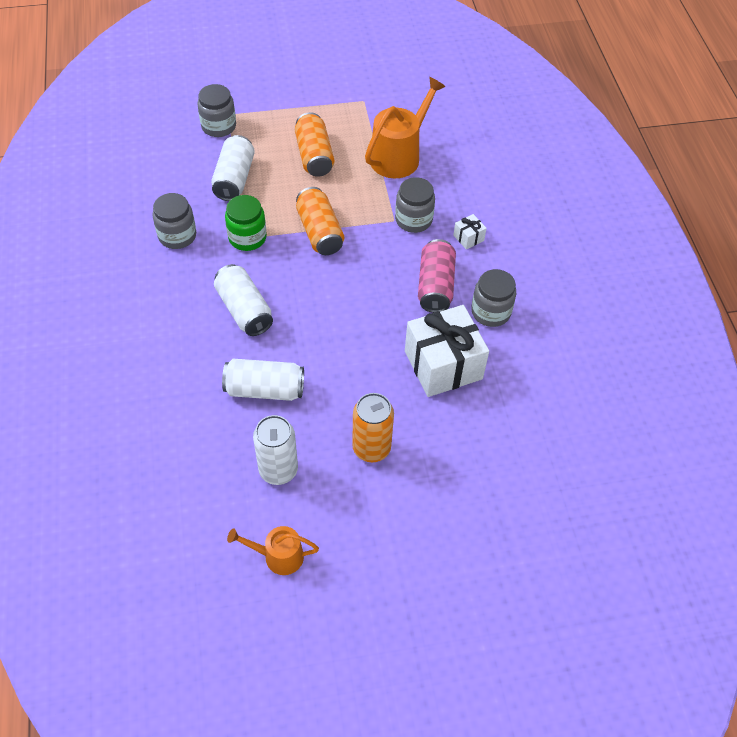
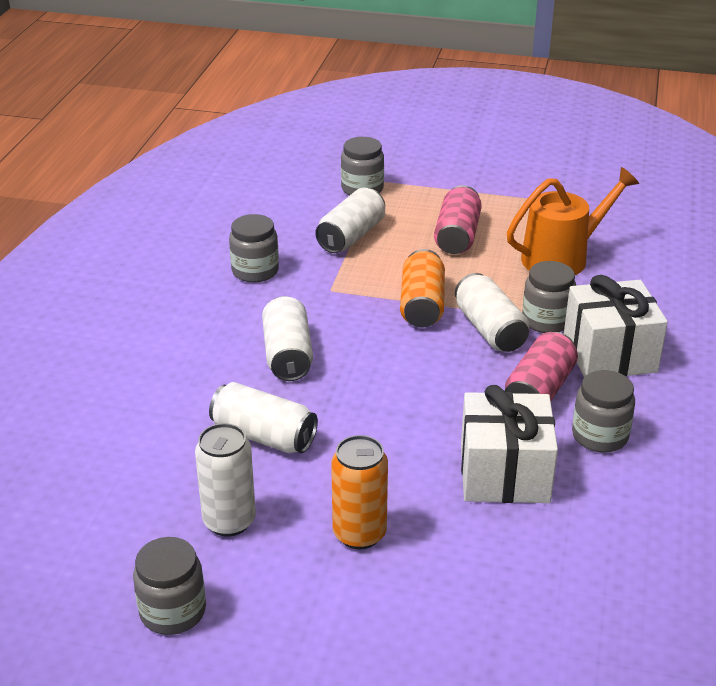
camera: 25 degrees right, 20 degrees down
green jar [225,195,267,251] -> none
orange watering can [227,526,319,575] -> grey jar [133,537,206,635]
orange can [295,112,335,177] -> pink can [434,185,482,254]
white gift [453,214,487,250] -> white gift [564,275,668,378], size x2.43
none -> white can [455,273,529,352]

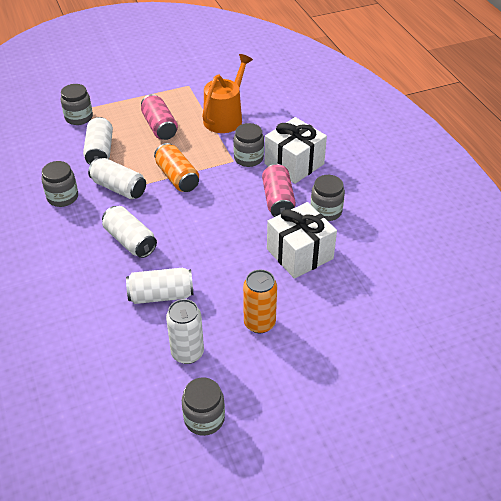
camera: 35 degrees left, 10 degrees up
white can [455,273,529,352] -> white can moved to [88,158,146,199]

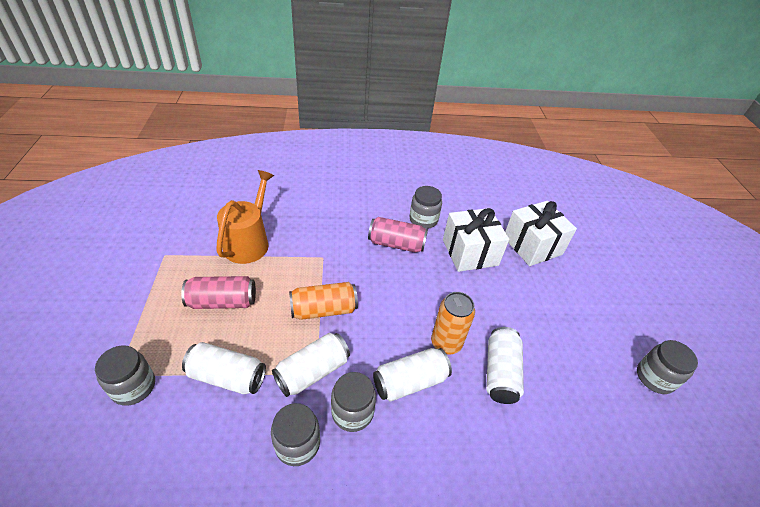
camera: 75 degrees left, 0 degrees up
white can [166,299,204,364] -> none
orange watering can [202,54,253,133] -> orange watering can turned 60 degrees clockwise [216,170,274,264]
grey jar [233,123,264,167] -> grey jar moved to [331,372,376,432]
orange can [243,270,277,334] -> orange can moved to [431,292,475,355]
white gift [264,117,327,184] -> white gift moved to [505,201,577,266]

